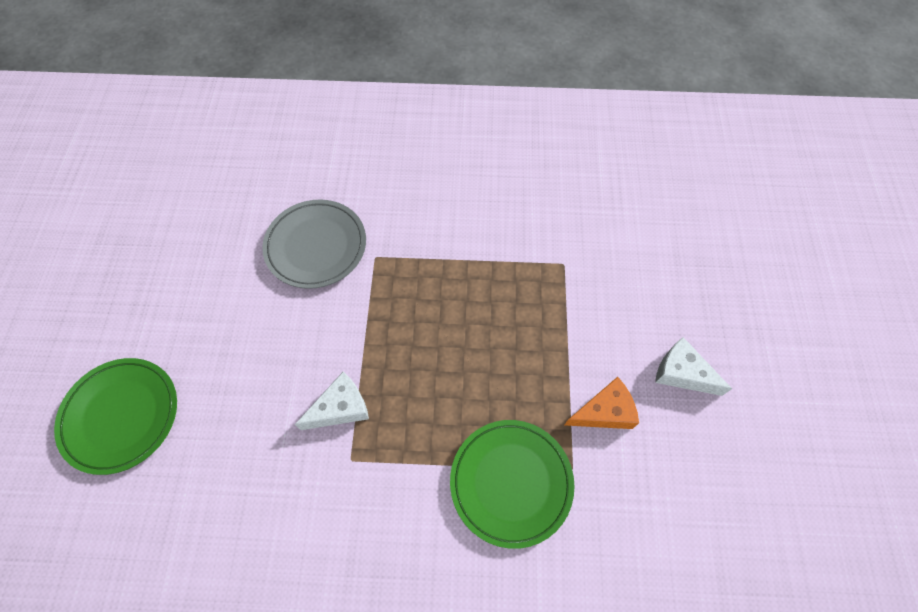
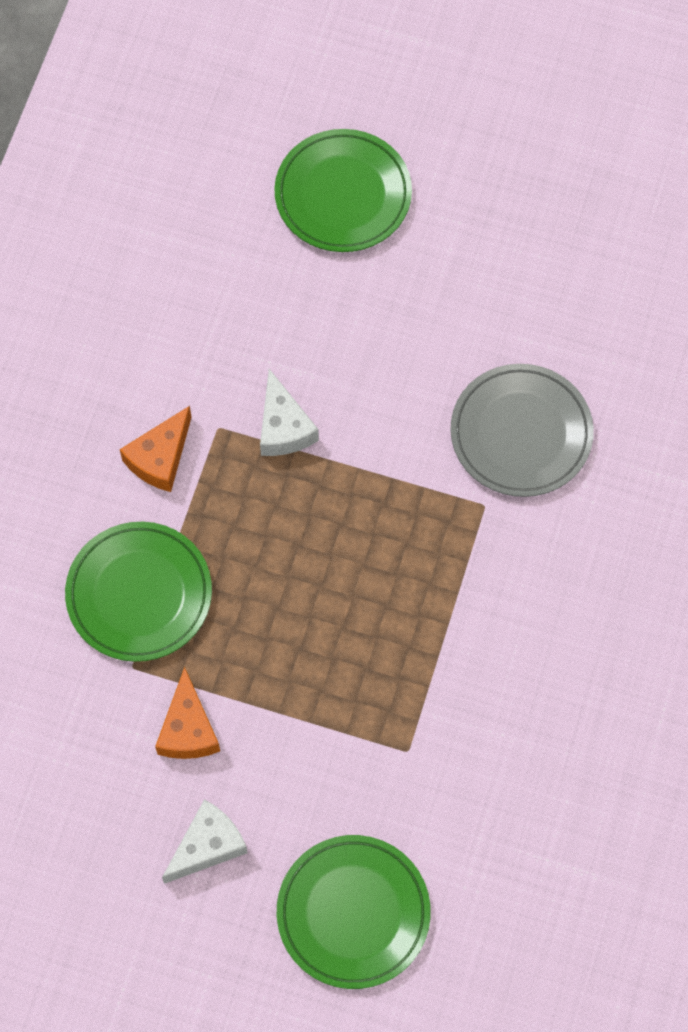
camera: 105 degrees right, 5 degrees up
none -> orange cheese [120,406,192,492]
none -> green plate [277,835,431,989]

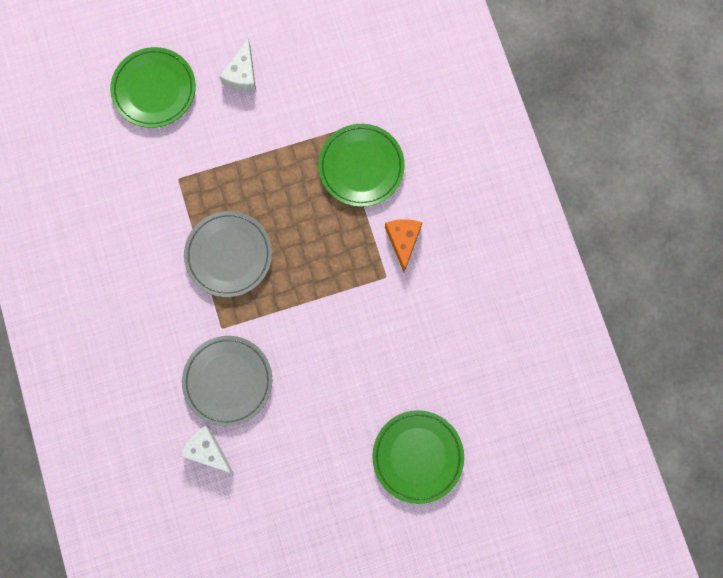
camera: 145 degrees right, 10 degrees up
orange cheese [155,667,220,759] -> none
white cheese [260,369,319,456] -> white cheese moved to [180,426,234,473]
none -> grey plate [184,211,272,297]

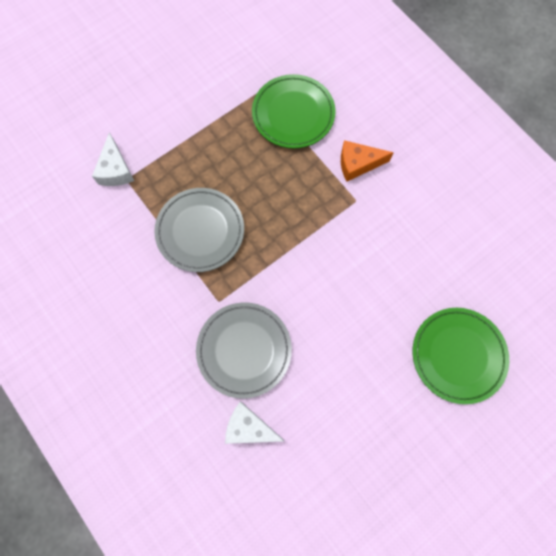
camera: 20 degrees left, 5 degrees down
green plate [110,47,196,128] -> none
white cheese [219,39,256,92] -> white cheese moved to [92,132,134,186]
orange cheese [385,219,422,272] -> orange cheese turned 75 degrees counterclockwise [341,140,394,181]

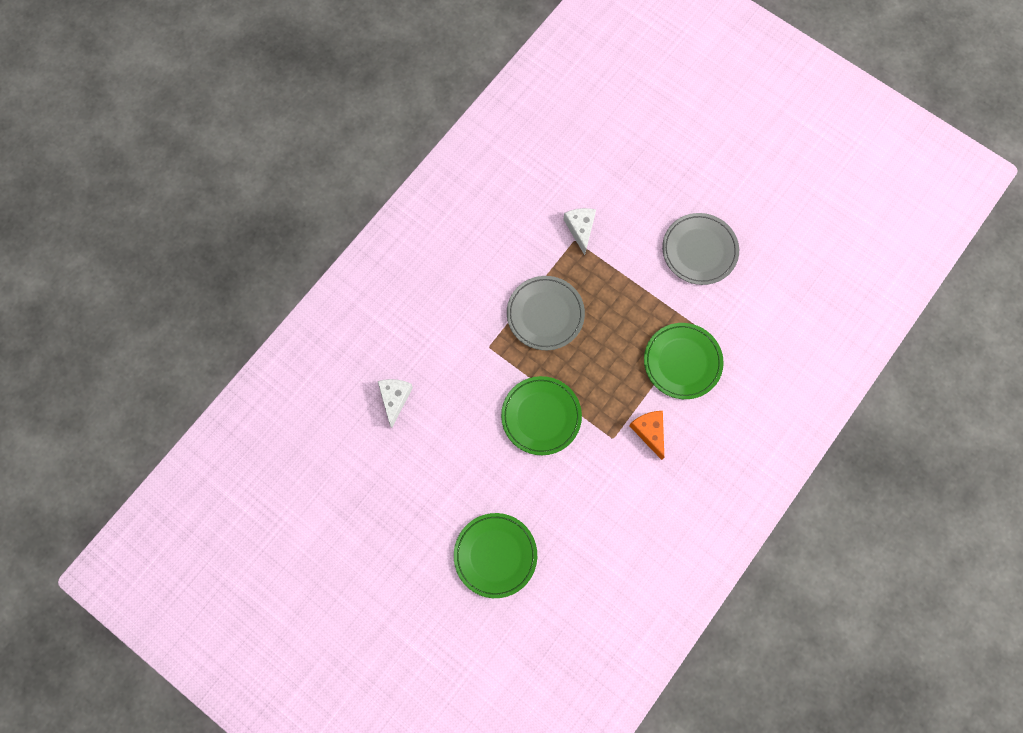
camera: 75 degrees right, 0 degrees up
white cheese [92,132,134,186] -> white cheese turned 105 degrees clockwise [563,208,596,255]
grey plate [196,302,292,399] -> grey plate moved to [662,213,739,285]
none -> green plate [501,376,582,455]

